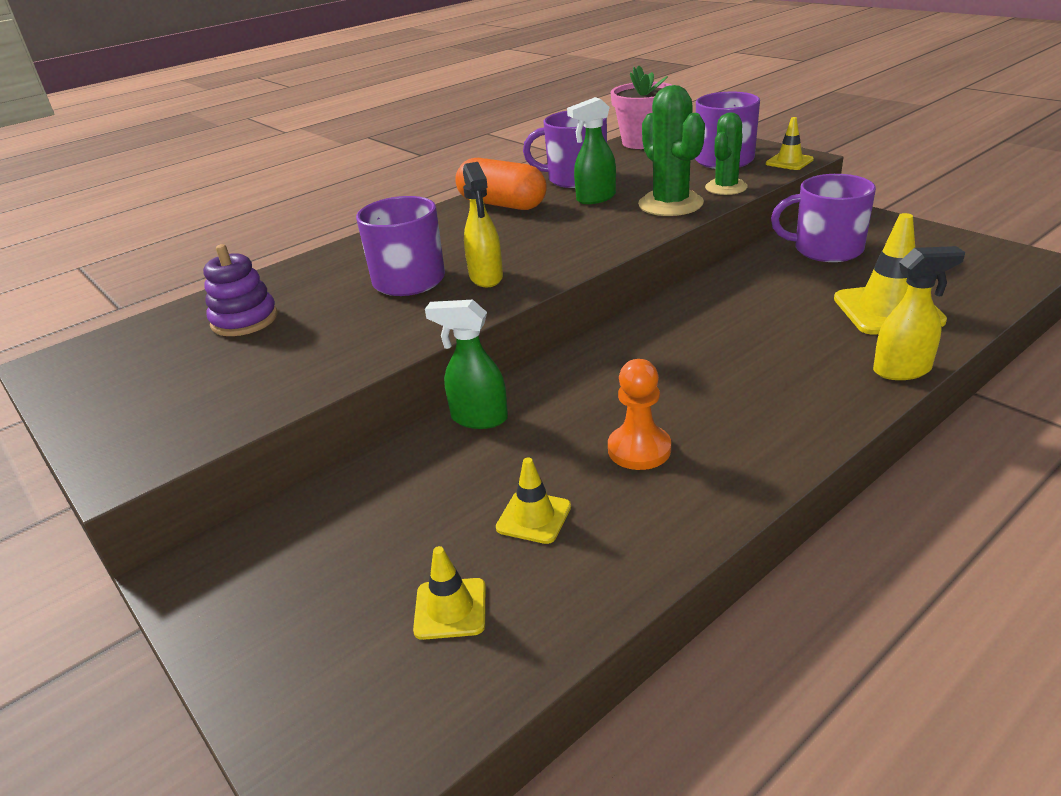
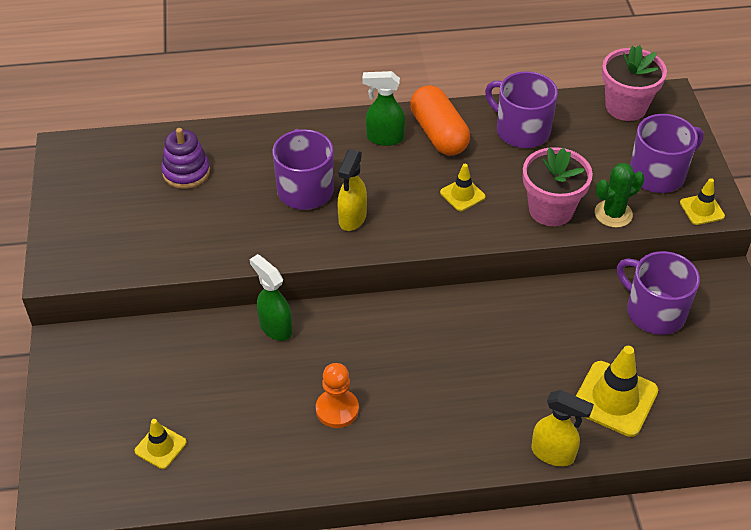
camera: 30 degrees right, 15 degrees up
yellow traffic cone [496,457,571,544] -> yellow traffic cone moved to [440,164,486,211]
green spray bottle [567,97,616,204] -> green spray bottle moved to [362,71,405,146]
green cactus [638,85,705,216] -> pink flower pot [523,147,593,226]

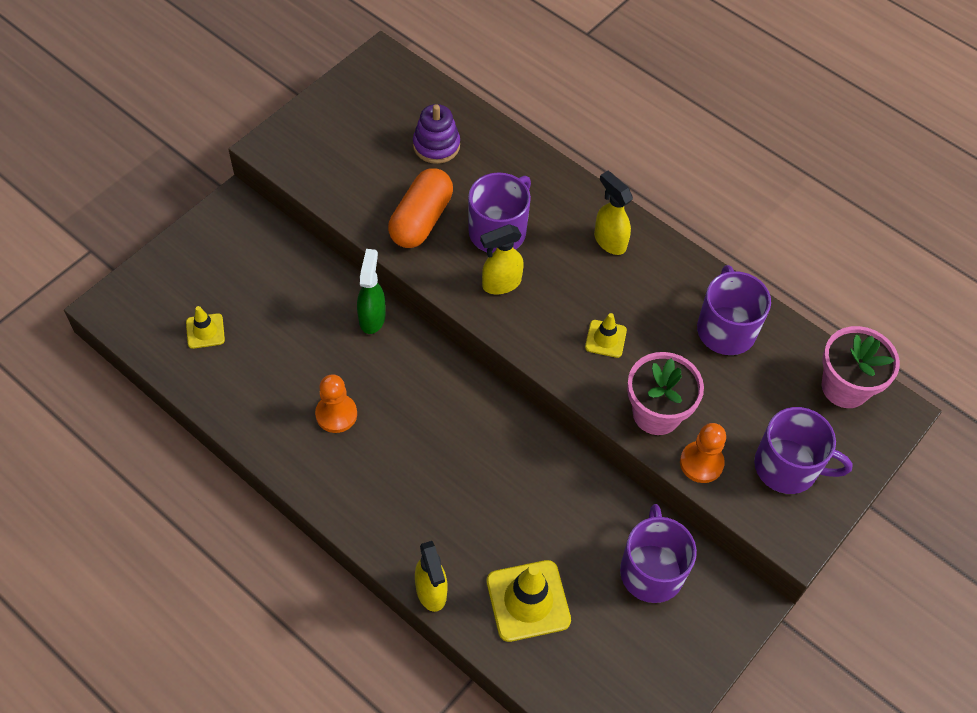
camera: 45 degrees right, 10 degrees up
green spray bottle [362,71,405,146] -> yellow spray bottle [594,171,633,255]
orange capsule [410,85,470,156] -> orange capsule moved to [388,168,453,248]
green cactus [595,163,644,228] -> orange pawn [680,423,726,483]
yellow traffic cone [680,178,725,225] -> none

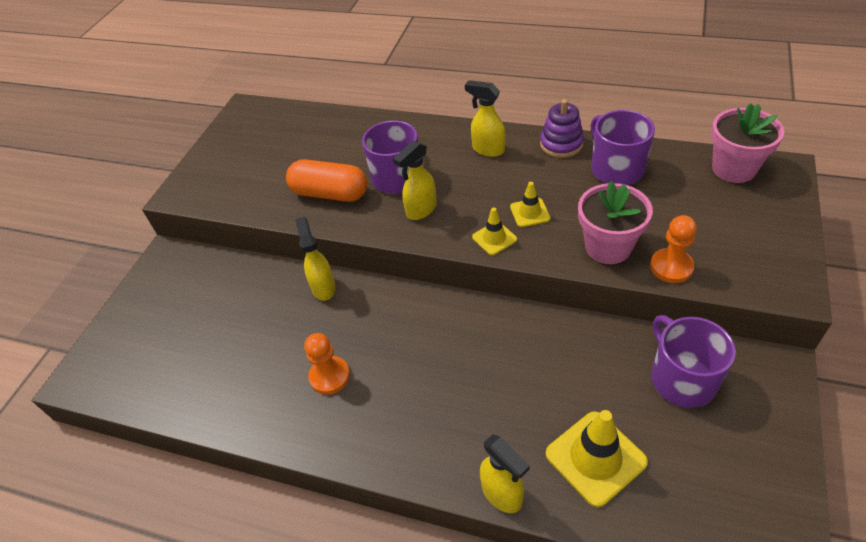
camera: 15 degrees left, 10 degrees down
yellow traffic cone [186,306,225,349] -> yellow traffic cone moved to [472,207,517,255]
green spray bottle [357,249,386,334] -> yellow spray bottle [295,217,336,301]
orange capsule [388,168,453,248] -> orange capsule turned 75 degrees counterclockwise [286,159,367,202]
purple stacking toy [413,104,460,164] -> purple stacking toy moved to [540,99,584,158]
purple mug [754,407,853,494] -> none

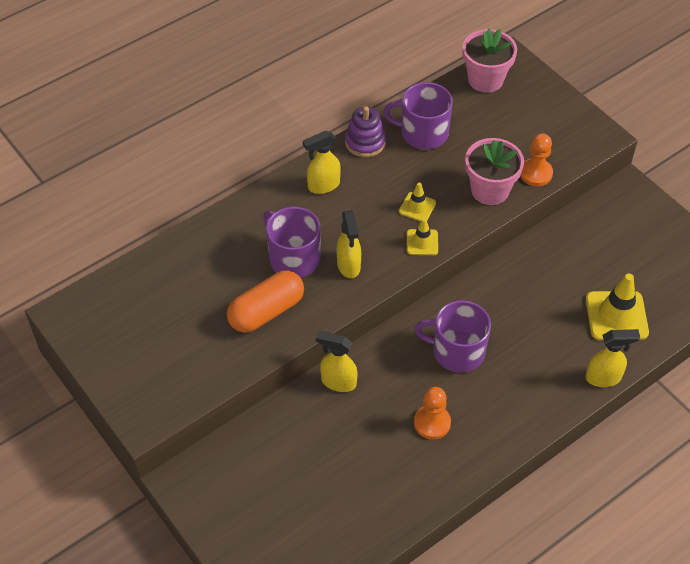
camera: 60 degrees left, 5 degrees up
purple mug [651,315,736,408] -> purple mug moved to [414,300,491,373]

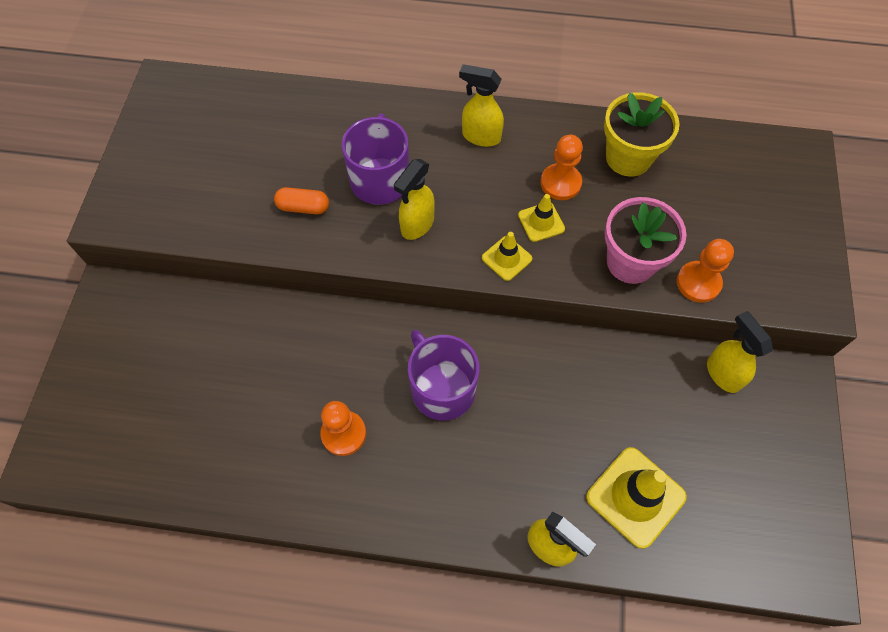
camera: 45 degrees right, 10 degrees up
orange capsule [227,271,304,333] -> orange capsule [274,187,329,214], size x0.55
yellow spray bottle [316,331,358,392] -> yellow spray bottle moved to [707,311,773,393]
purple stacking toy [345,106,386,157] -> none
purple mug [383,82,453,149] -> yellow flower pot [604,92,679,176]
pink flower pot [462,29,517,93] -> none
none -> orange pawn [541,135,583,200]

